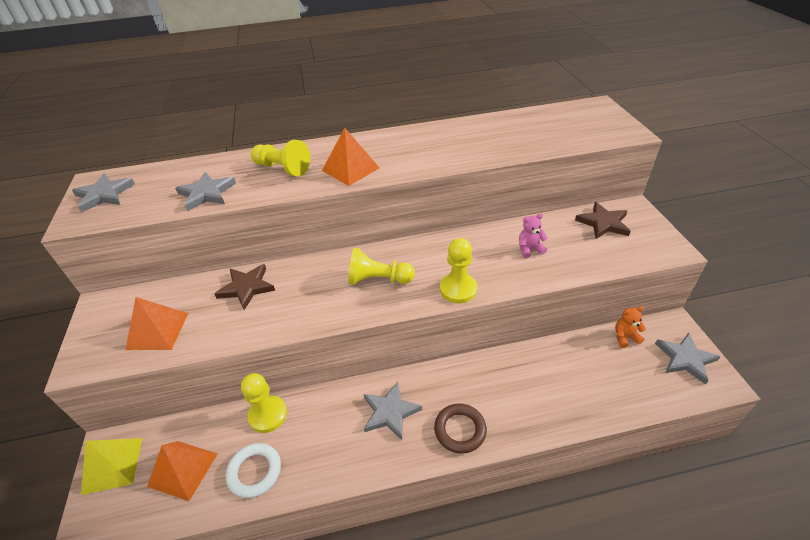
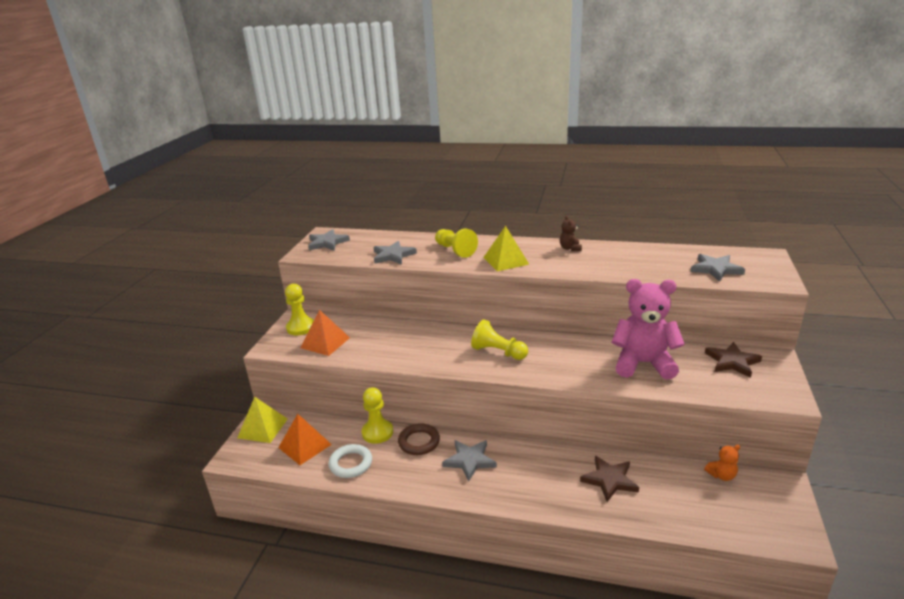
camera: 25 degrees right, 15 degrees down
brown star [215,264,275,310] -> brown star moved to [580,456,639,502]
orange pyramid [322,128,380,186] -> yellow pyramid [483,226,529,271]
brown ring [434,404,487,454] -> brown ring moved to [398,423,440,455]
yellow pawn [440,238,477,303] -> yellow pawn moved to [285,284,314,335]
pink teddy bear [519,213,548,258] -> pink teddy bear [612,279,685,380], size x2.38
orange teddy bear [615,306,646,348] -> orange teddy bear turned 150 degrees clockwise [704,445,740,481]
grey star [655,333,721,385] -> grey star moved to [691,254,745,282]
none -> brown teddy bear [560,216,582,251]

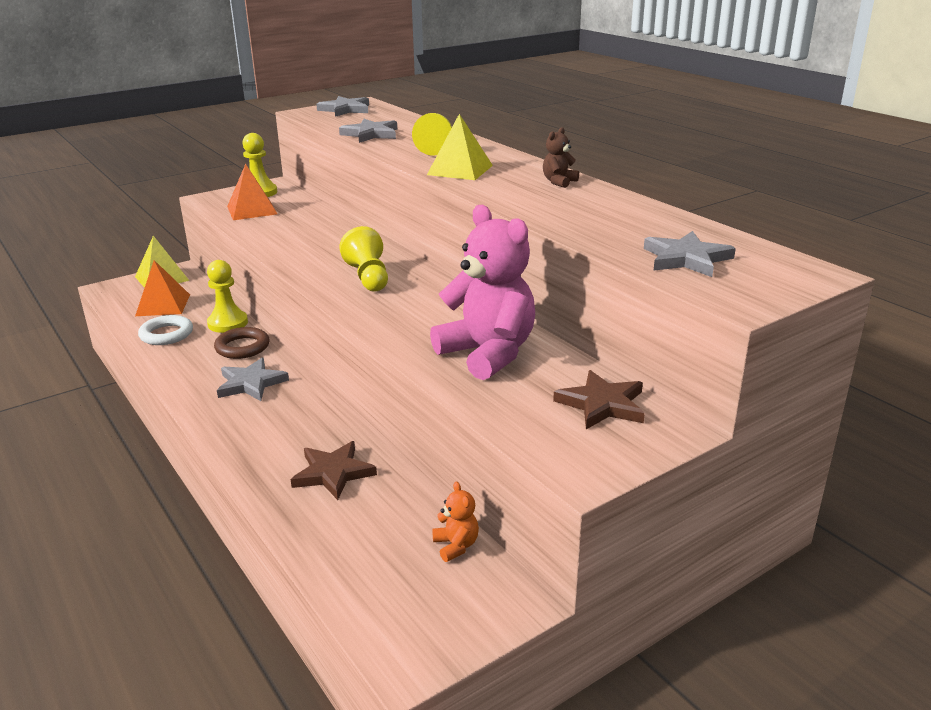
camera: 40 degrees right, 0 degrees up
orange teddy bear [704,445,740,481] -> orange teddy bear turned 135 degrees counterclockwise [432,481,479,562]

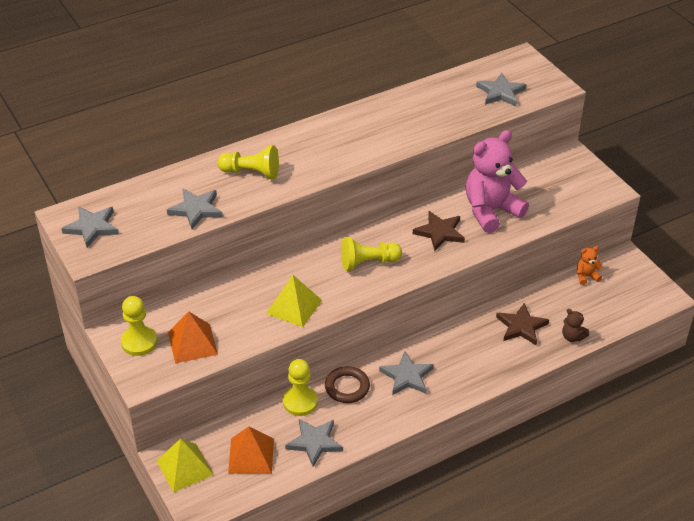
camera: 85 degrees left, 15 degrees up
white ring [138,315,193,345] -> grey star [285,419,343,467]
yellow pyramid [427,114,493,180] -> yellow pyramid moved to [266,275,322,327]
brown teddy bear [543,127,579,188] -> brown teddy bear moved to [562,309,589,342]
brown star [553,370,645,429] -> brown star moved to [413,211,465,251]

